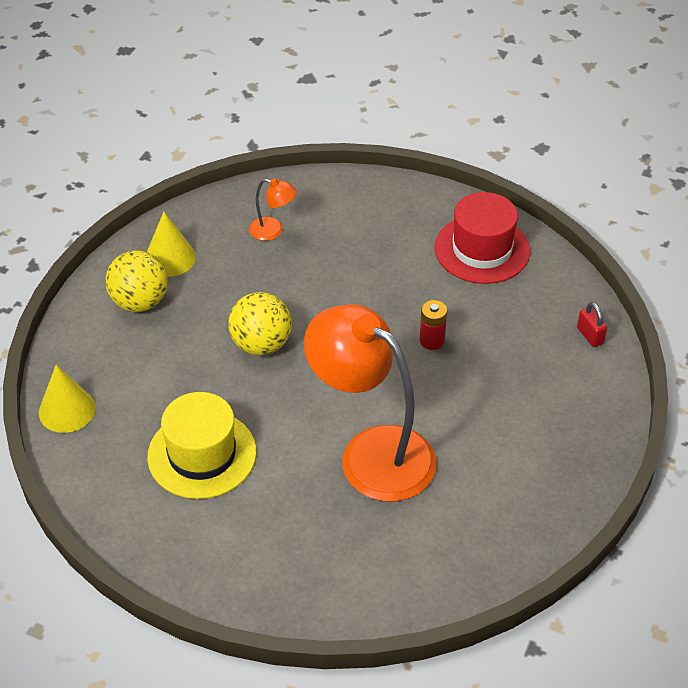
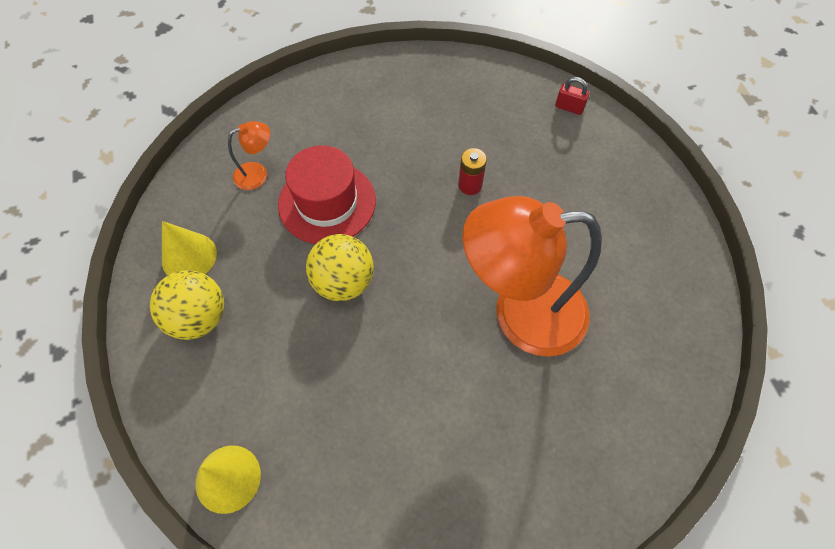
camera: 40 degrees left, 15 degrees up
yellow hat [147,392,256,499] -> none
red hat [435,192,530,284] -> red hat moved to [278,145,376,244]

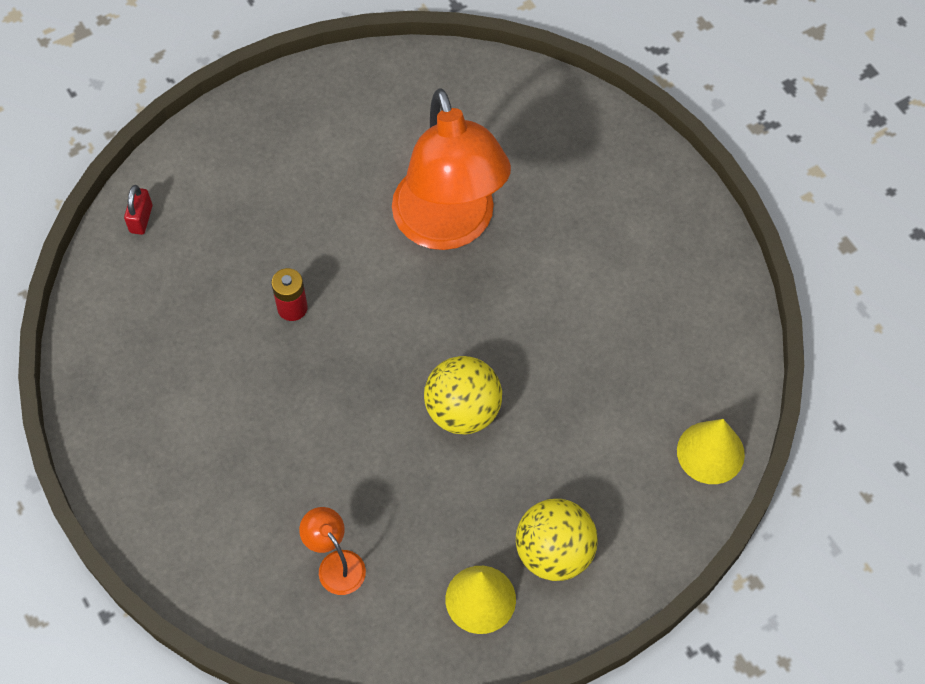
camera: 105 degrees left, 0 degrees up
red hat [278,145,376,244] -> none

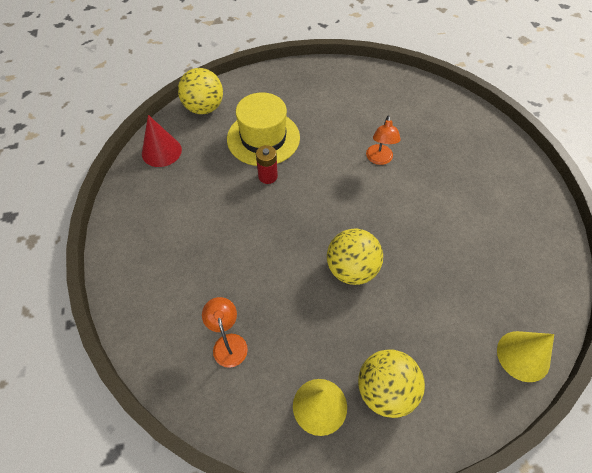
camera: 20 degrees right, 5 degrees down
red padlock [124,185,152,235] -> yellow ball [178,68,223,114]
orange lamp [392,88,511,250] -> orange lamp [366,116,401,165], size x0.42
none -> red cone [142,115,182,167]
none -> yellow hat [227,92,300,166]

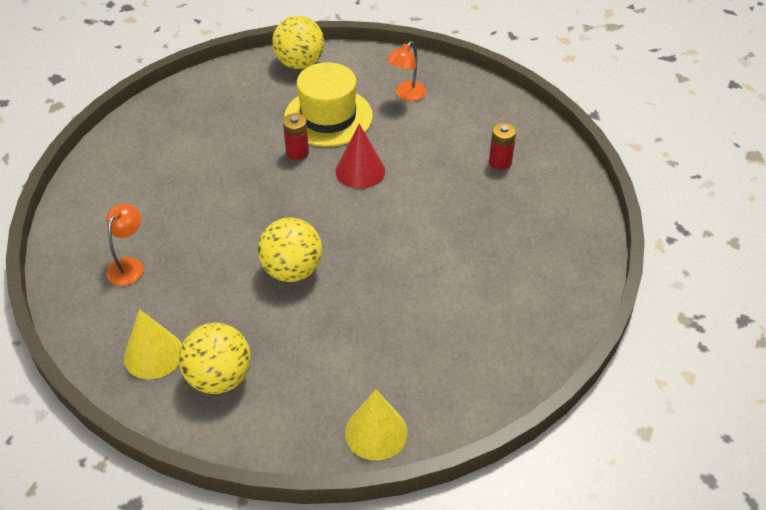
camera: 35 degrees right, 10 degrees down
red cone [142,115,182,167] -> red cone moved to [336,124,385,189]
orange lamp [366,116,401,165] -> orange lamp moved to [387,41,426,101]
none -> red battery [489,123,516,170]

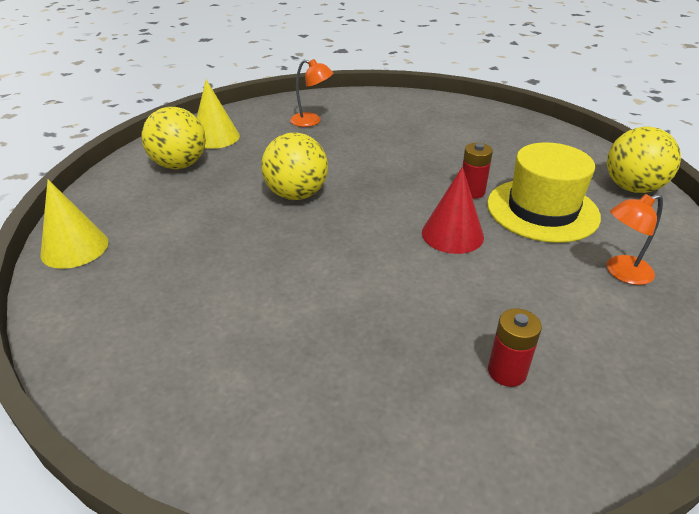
camera: 90 degrees right, 10 degrees down
orange lamp [387,41,426,101] -> orange lamp turned 60 degrees counterclockwise [607,194,663,285]

